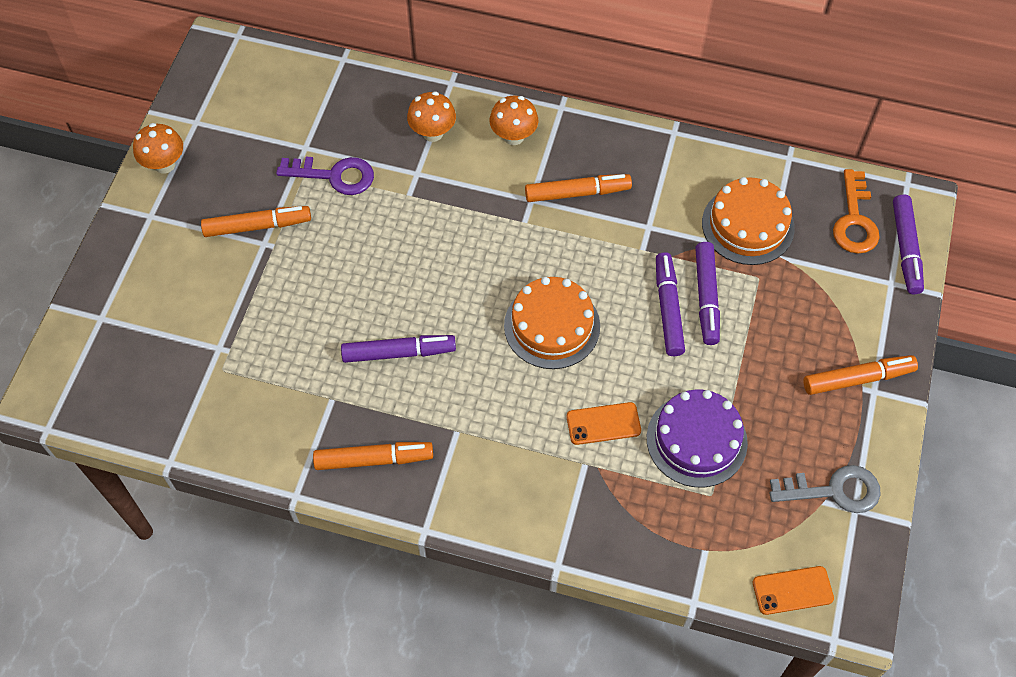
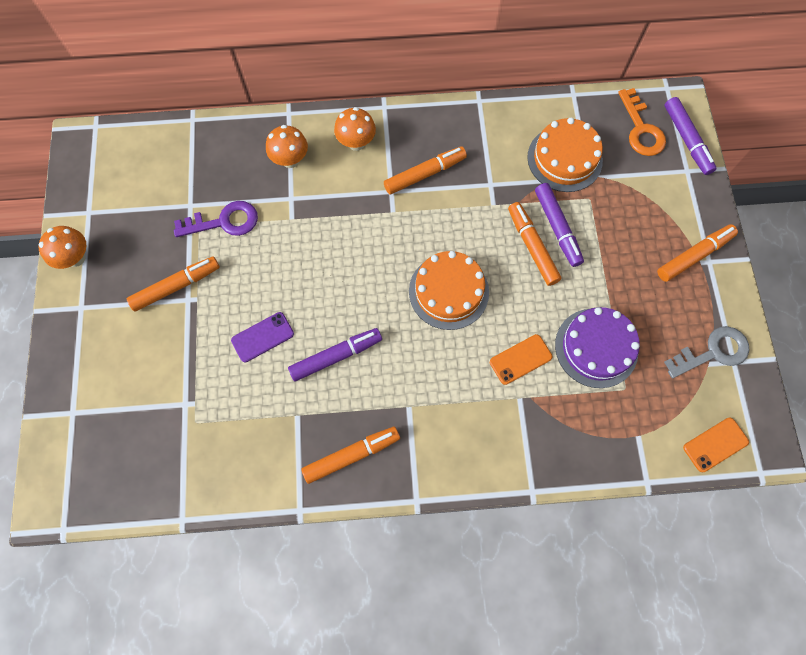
camera: 20 degrees left, 10 degrees up
purple marker [656,252,685,356] -> orange marker [508,202,561,286]
none -> purple phone [231,312,294,362]

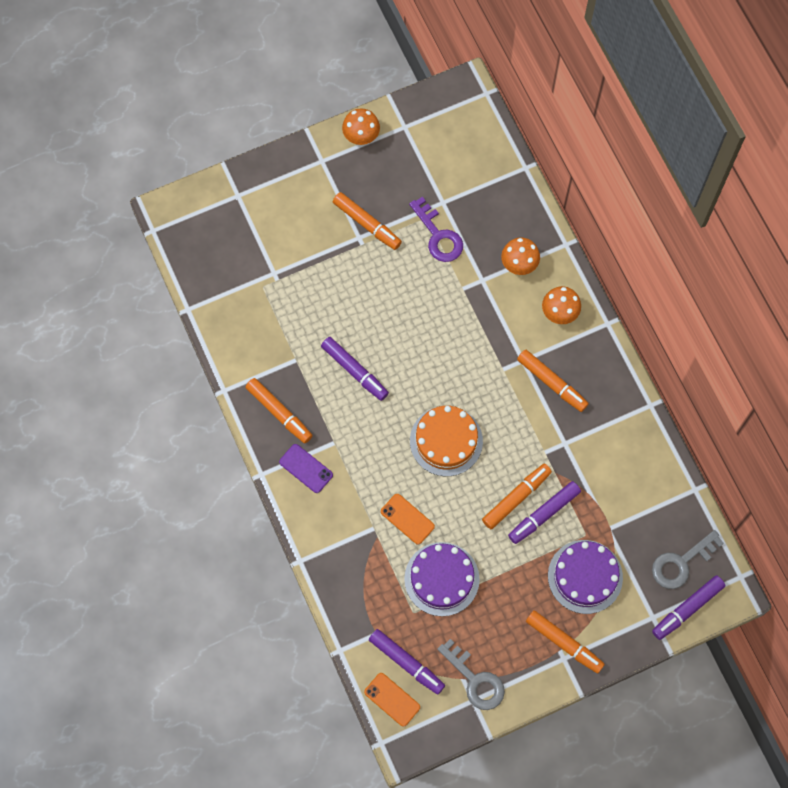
camera: 70 degrees right, 0 degrees up
purple phone [231,312,294,362] -> purple phone moved to [279,444,333,493]
orange cake [527,118,603,192] -> none
orange key [618,88,666,156] -> grey key [652,530,724,589]
none -> purple marker [369,629,445,695]
none -> purple cake [548,540,623,614]

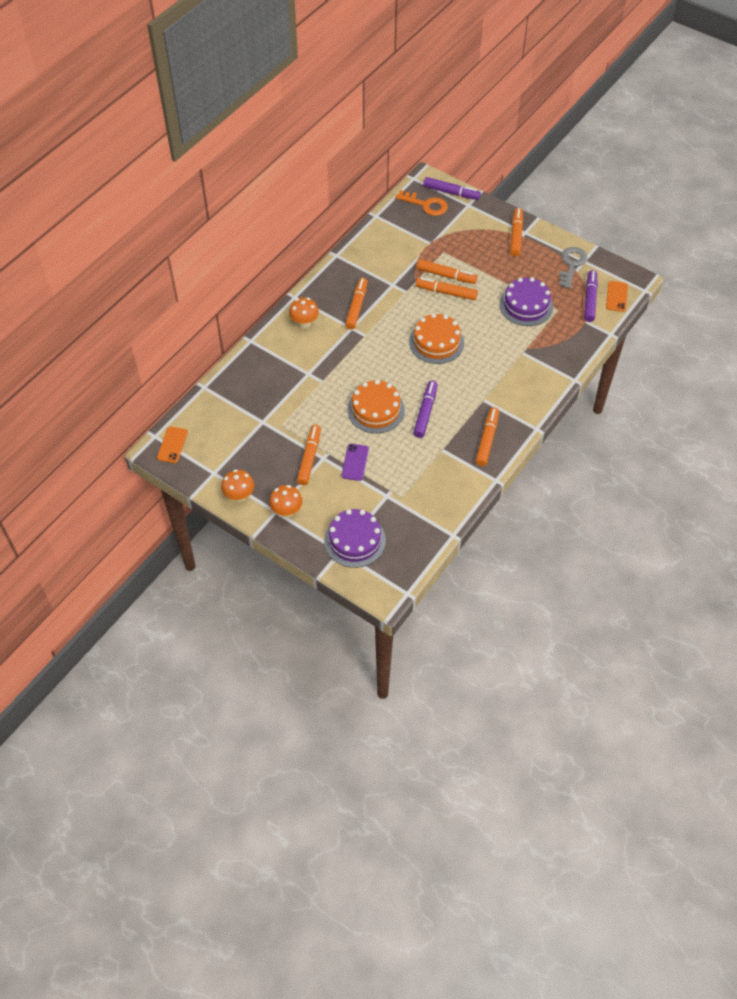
camera: 120 degrees left, 15 degrees down
purple phone [279,444,333,493] -> purple phone moved to [342,444,369,481]
orange phone [381,494,435,545] -> orange phone moved to [157,427,188,463]
purple key [409,197,463,262] -> none
orange mushroom [501,238,540,275] -> orange mushroom moved to [269,485,302,518]
purple marker [508,481,581,544] -> orange marker [417,259,477,284]
purple cake [548,540,623,614] -> purple cake moved to [324,509,386,568]
grey key [652,530,724,589] -> orange key [395,190,448,216]
none -> orange cake [347,380,405,433]

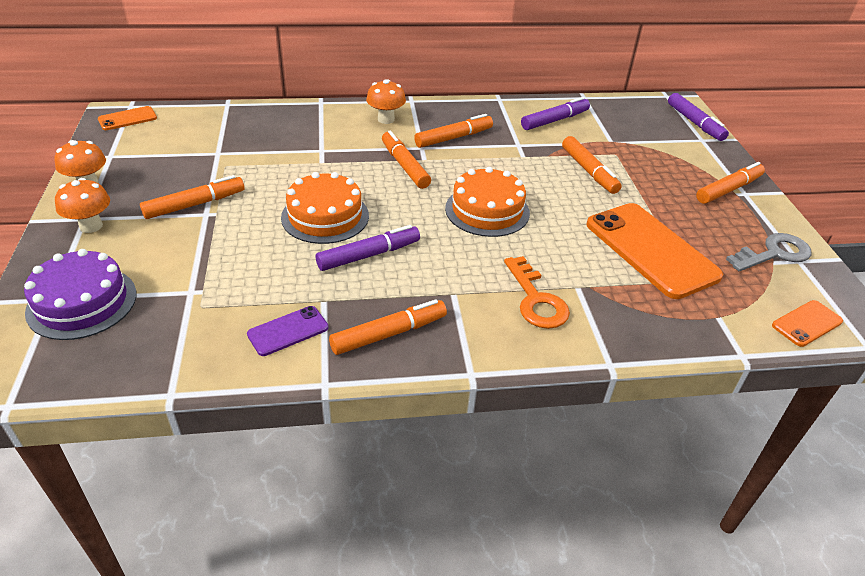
camera: 45 degrees right, 15 degrees down
purple phone [342,444,369,481] -> purple phone moved to [247,306,329,356]
orange key [395,190,448,216] -> orange key moved to [504,256,570,329]
orange marker [416,277,478,300] -> orange marker moved to [382,131,431,189]
purple cake [499,277,553,326] -> orange phone [587,203,723,299]
purple marker [584,270,598,322] -> purple marker moved to [521,97,590,130]

